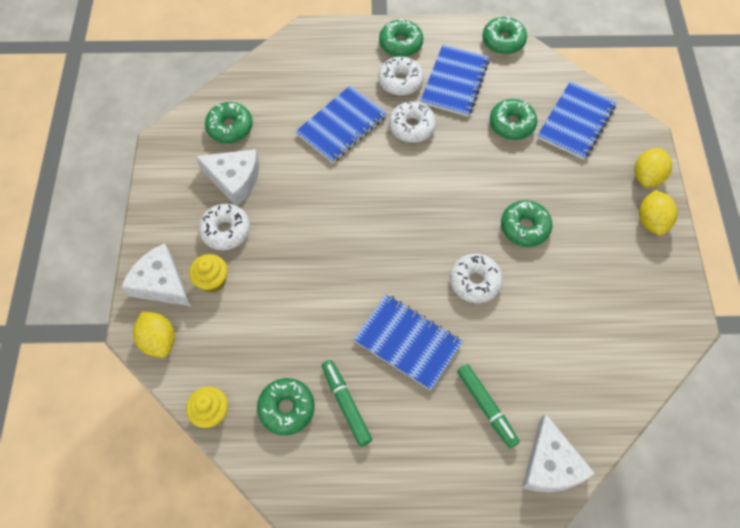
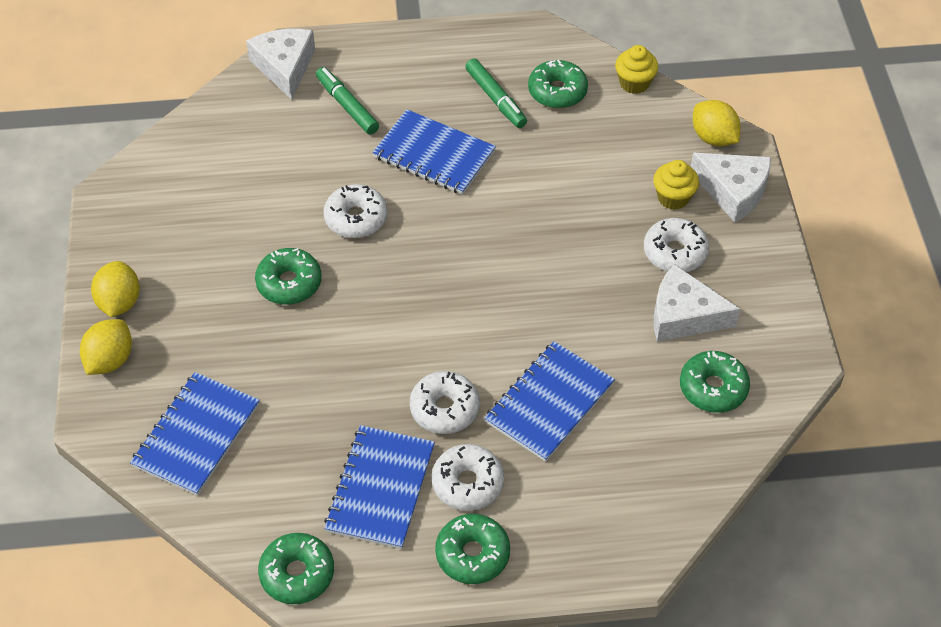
camera: 175 degrees right, 10 degrees down
green donut [490,99,537,140] -> none

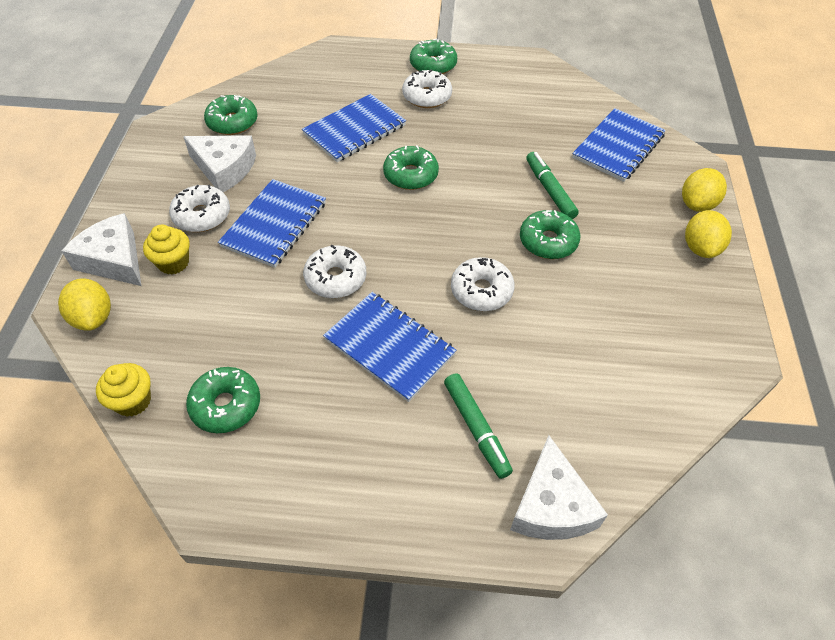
camera: 170 degrees left, 0 degrees up
green donut [258,533,334,604] -> green donut moved to [383,145,439,190]
blue notebook [324,425,435,549] -> blue notebook moved to [218,179,326,268]
white donut [410,371,480,434] -> white donut moved to [303,245,366,298]
green marker [465,58,527,128] -> green marker moved to [526,152,579,219]

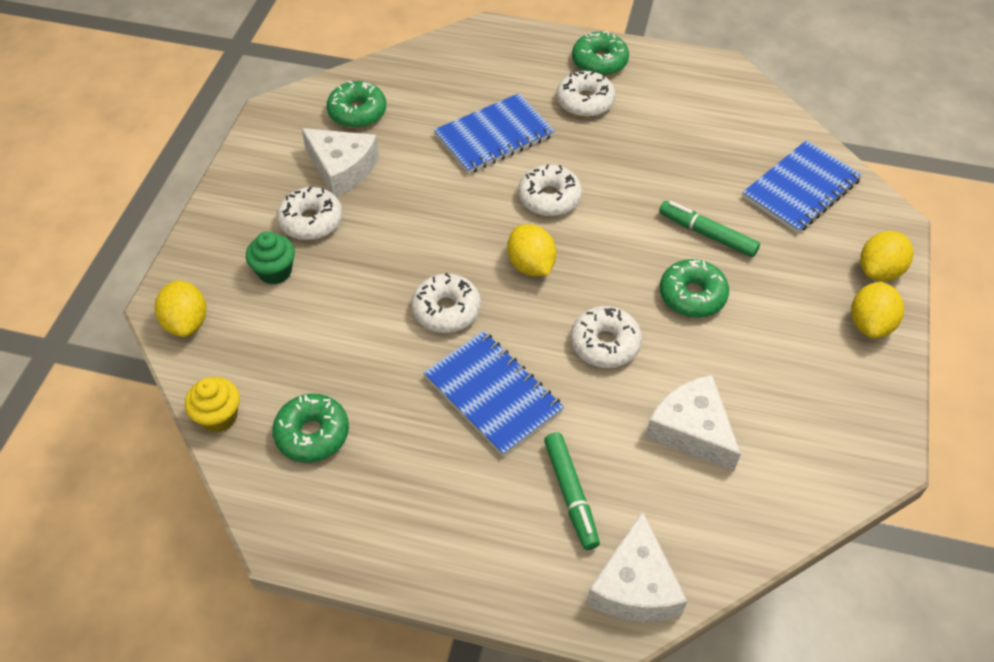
camera: 10 degrees right, 0 degrees up
white cheese [62,213,142,286] -> white cheese moved to [645,375,741,471]
yellow cupcake [143,225,190,275] -> green cupcake [246,231,295,285]
blue notebook [218,179,326,268] -> none
green donut [383,145,439,190] -> white donut [518,164,582,217]
green marker [526,152,579,219] -> green marker turned 45 degrees counterclockwise [659,201,760,257]
none -> yellow lemon [507,224,557,276]

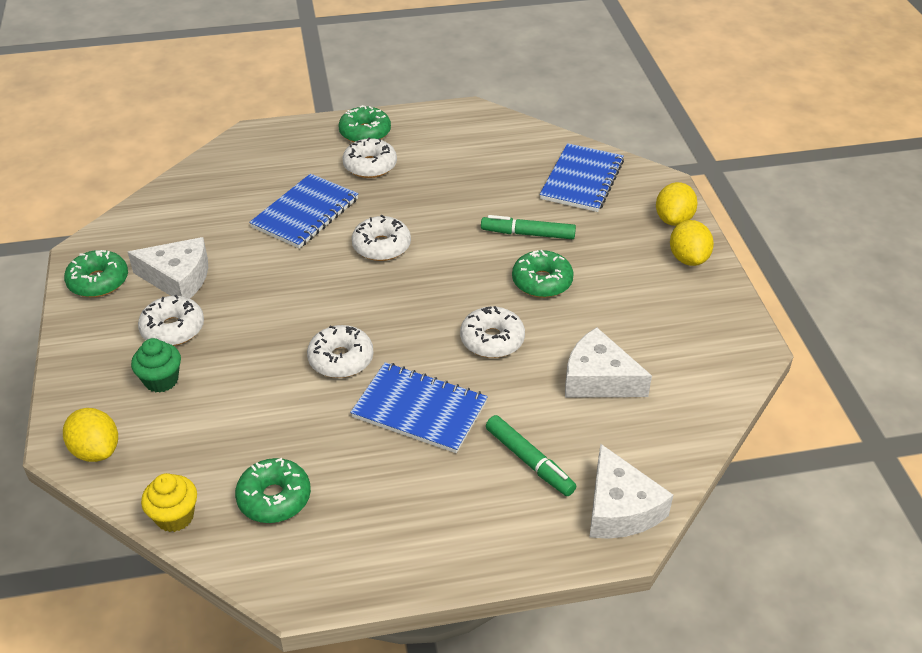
camera: 25 degrees left, 10 degrees down
green donut [327,81,386,128] -> green donut moved to [64,250,128,297]
yellow lemon [507,224,557,276] -> none

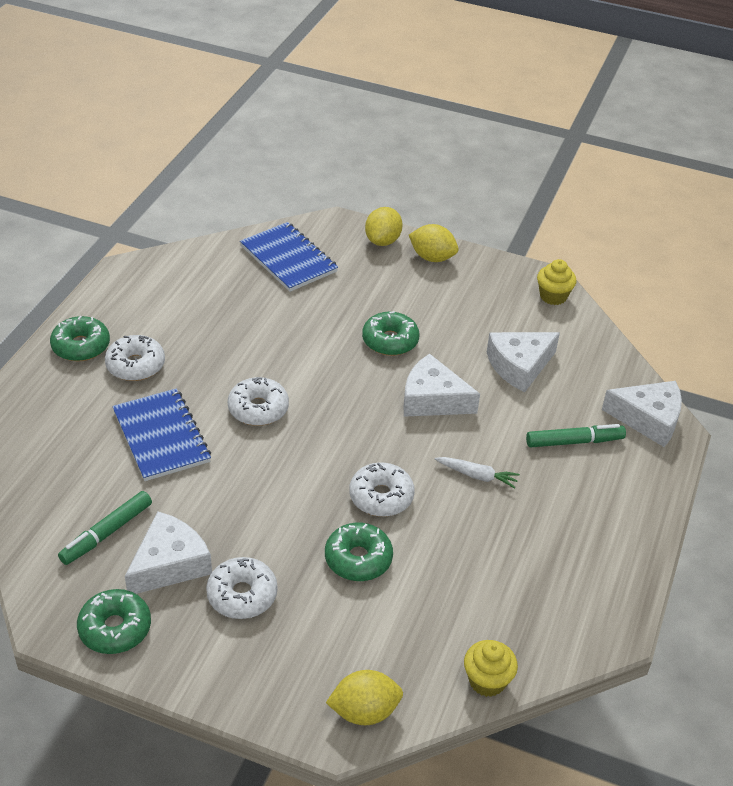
camera: 60 degrees left, 0 degrees up
green cupcake [131,338,181,393] -> none
green donut [235,458,311,523] -> green donut moved to [325,523,393,581]
blue notebook [350,362,488,453] -> white carrot [435,457,520,489]
white donut [460,306,525,358] -> white cheese [404,354,480,417]
green marker [481,215,576,239] -> green marker moved to [58,491,152,565]
yellow lemon [656,182,698,226] -> yellow lemon turned 60 degrees clockwise [365,207,403,246]
none -> yellow cupcake [537,259,577,305]

